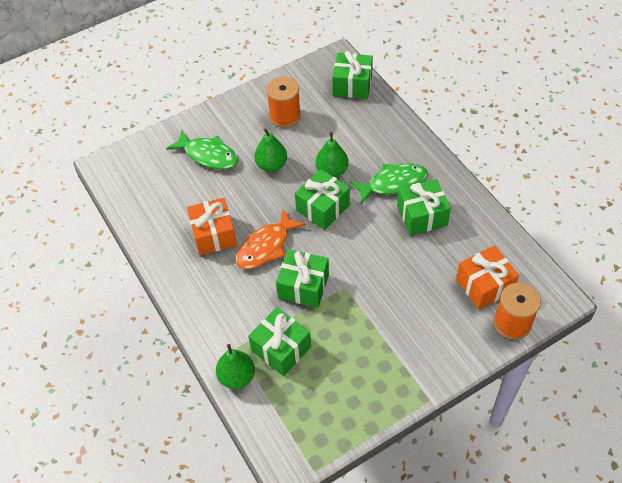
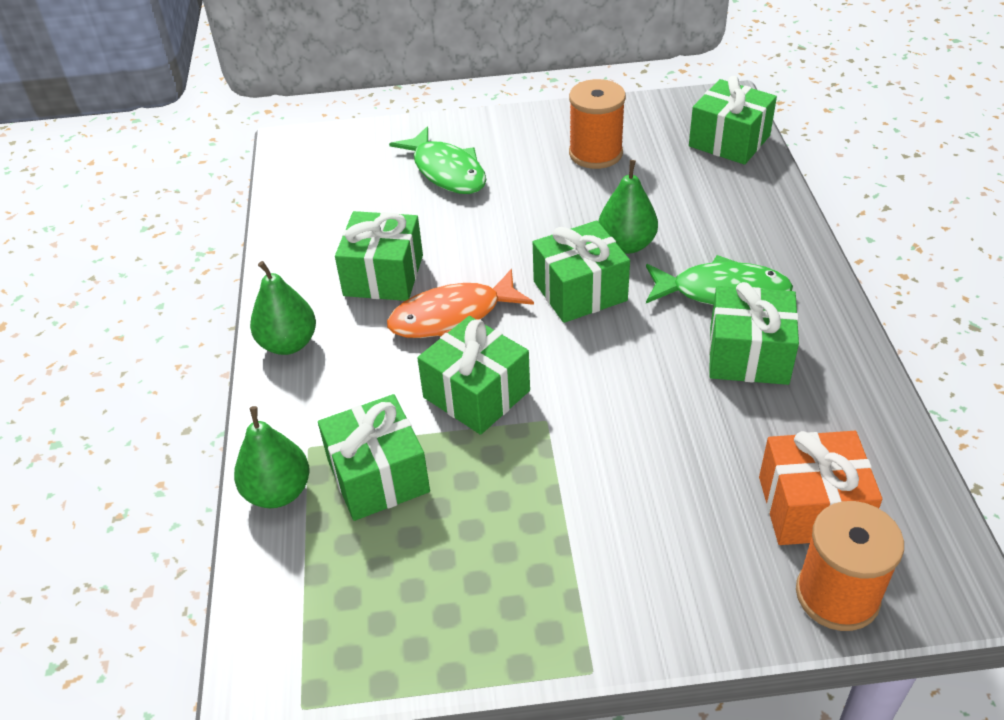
camera: 25 degrees right, 10 degrees down
orange gift [187,198,237,255] -> green gift [335,211,423,301]
green pear [254,129,287,172] -> green pear moved to [250,261,316,355]

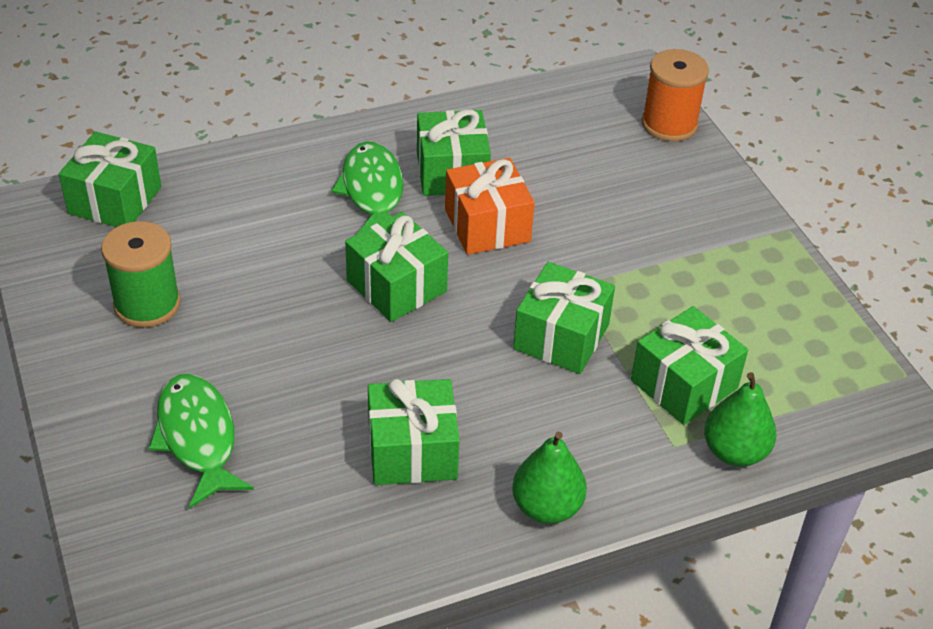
camera: 110 degrees left, 0 degrees up
orange fish [387,269,534,338] -> none
green fish [389,126,487,194] -> green fish turned 60 degrees counterclockwise [148,374,254,509]
orange spool [569,79,626,169] -> green spool [101,221,181,328]
green pear [598,160,658,254] -> none
orange gift [759,431,882,545] -> orange gift moved to [445,158,535,255]

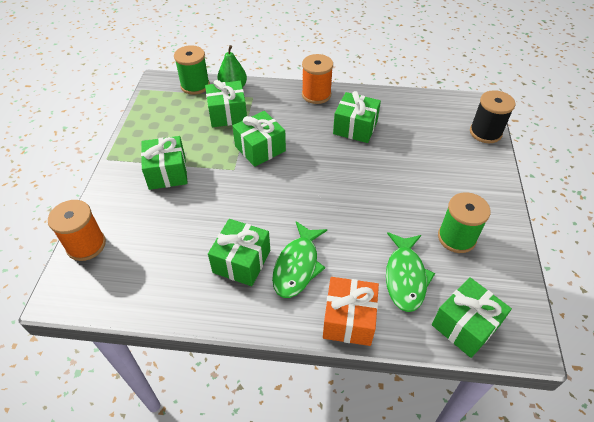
camera: 150 degrees left, 5 degrees up
green fish [148,374,254,509] -> green fish moved to [386,232,435,312]
green gift [345,212,448,322] -> green gift moved to [141,136,188,190]
orange gift [445,158,535,255] -> orange gift moved to [323,277,379,346]
green pear [512,432,587,524] -> orange spool [302,54,333,104]
none -> green spool [174,45,210,95]
none -> black spool [470,90,516,143]

